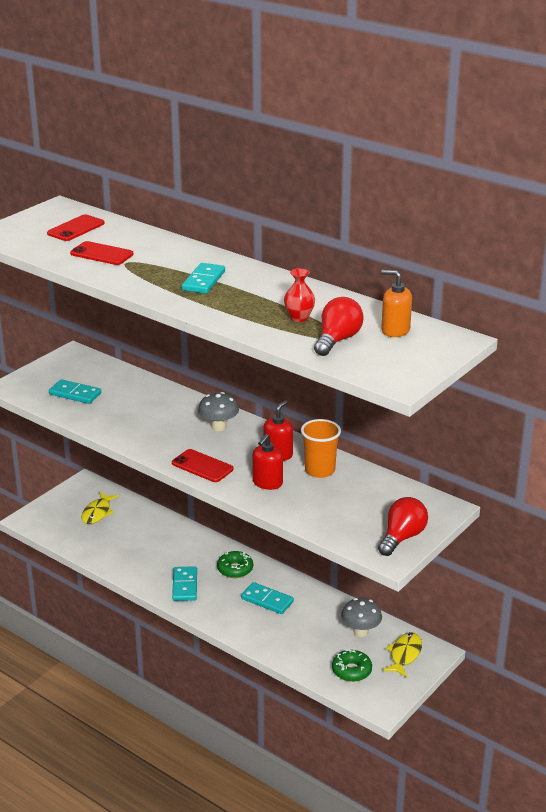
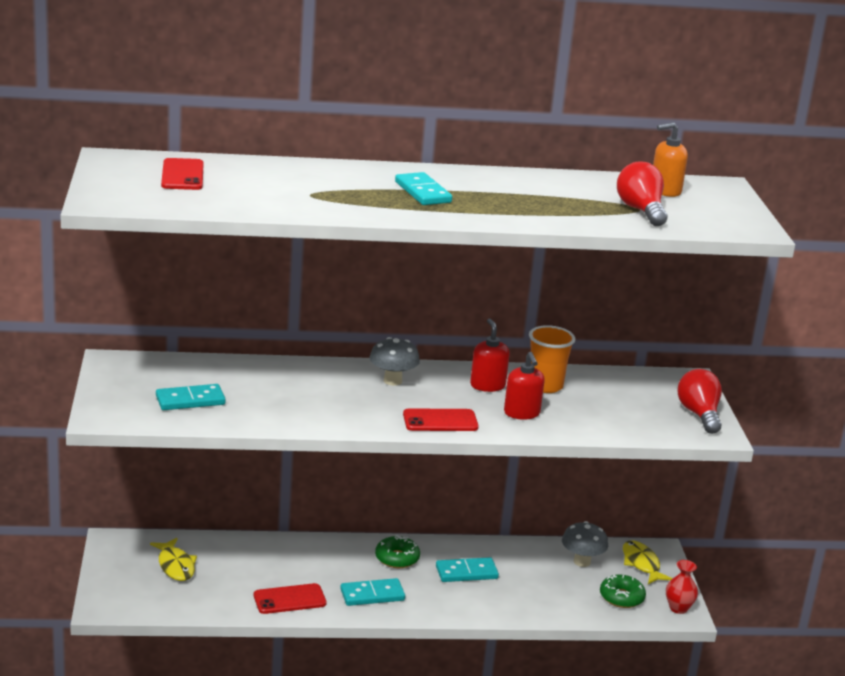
camera: 45 degrees left, 5 degrees down
red phone [70,241,133,265] -> red phone moved to [254,583,326,614]
turquoise domino [172,566,197,601] -> turquoise domino turned 60 degrees counterclockwise [340,578,405,606]
red vase [284,268,315,322] -> red vase moved to [666,560,698,614]

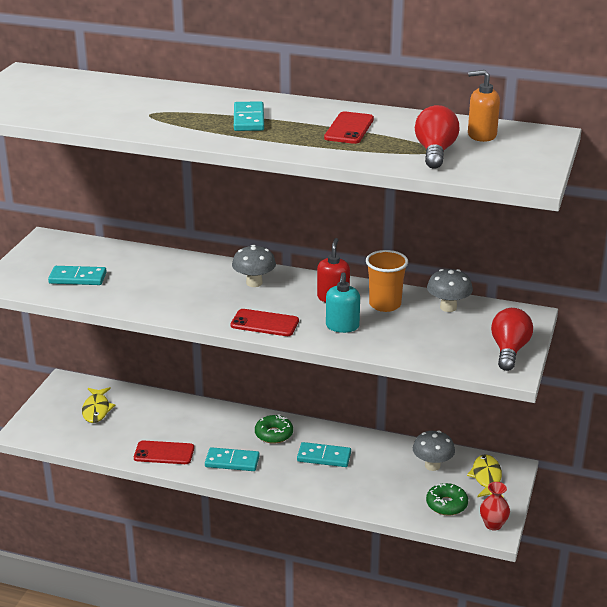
camera: 25 degrees right, 5 degrees up
red phone [161,158,204,190] -> red phone moved to [324,111,374,144]
red soap dispenser [504,352,545,420] -> turquoise soap dispenser [326,272,360,333]
none -> grey mushroom [427,269,473,312]

